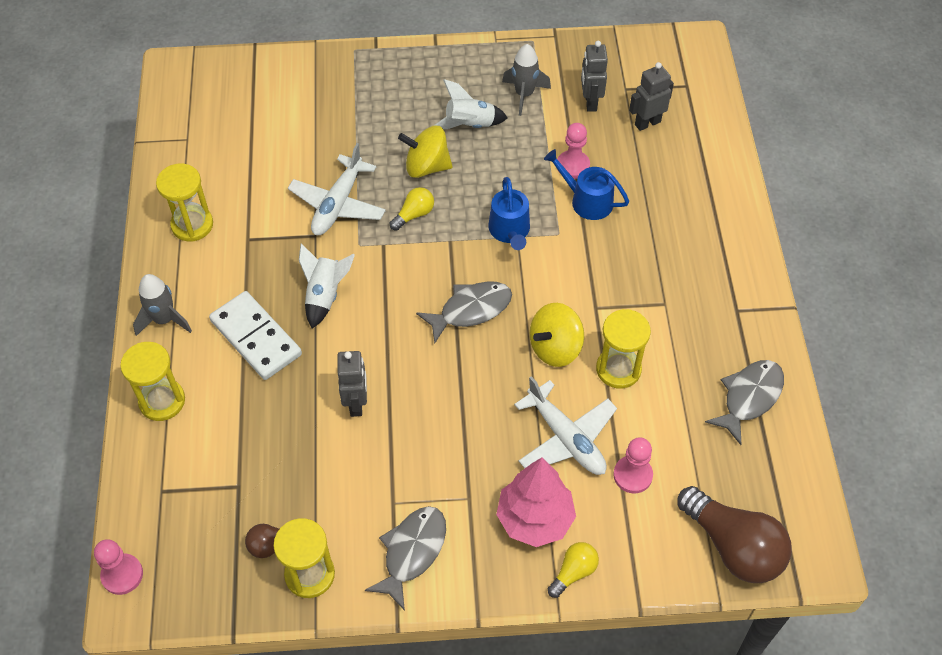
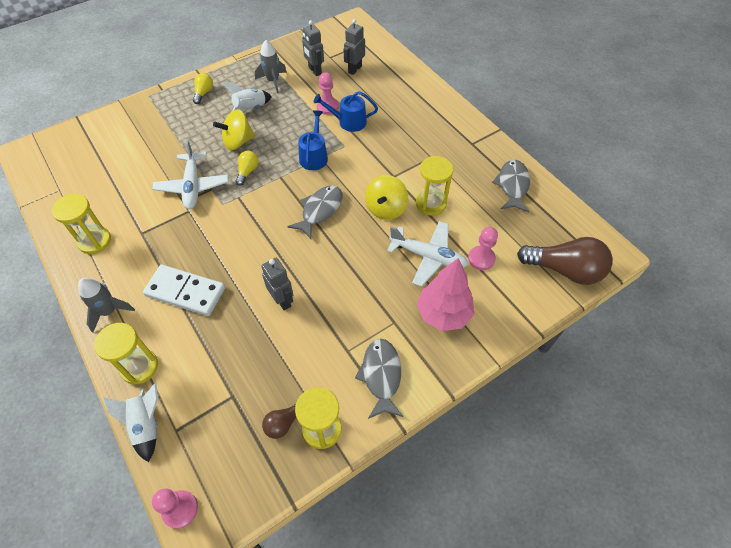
camera: 30 degrees left, 0 degrees up
white rocket [299,243,355,328] -> white rocket moved to [103,383,158,462]
blue watering can [489,177,530,250] -> blue watering can turned 135 degrees counterclockwise [298,110,328,170]
yellow light bulb [548,542,599,598] -> yellow light bulb moved to [193,73,213,104]

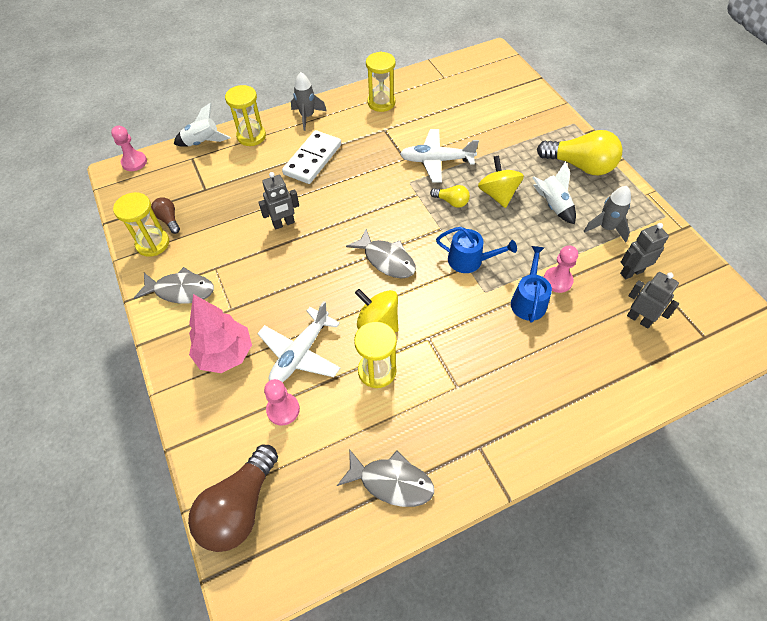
camera: 100 degrees right, 0 degrees up
yellow light bulb [193,73,213,104] -> yellow light bulb [537,130,622,175], size x2.03

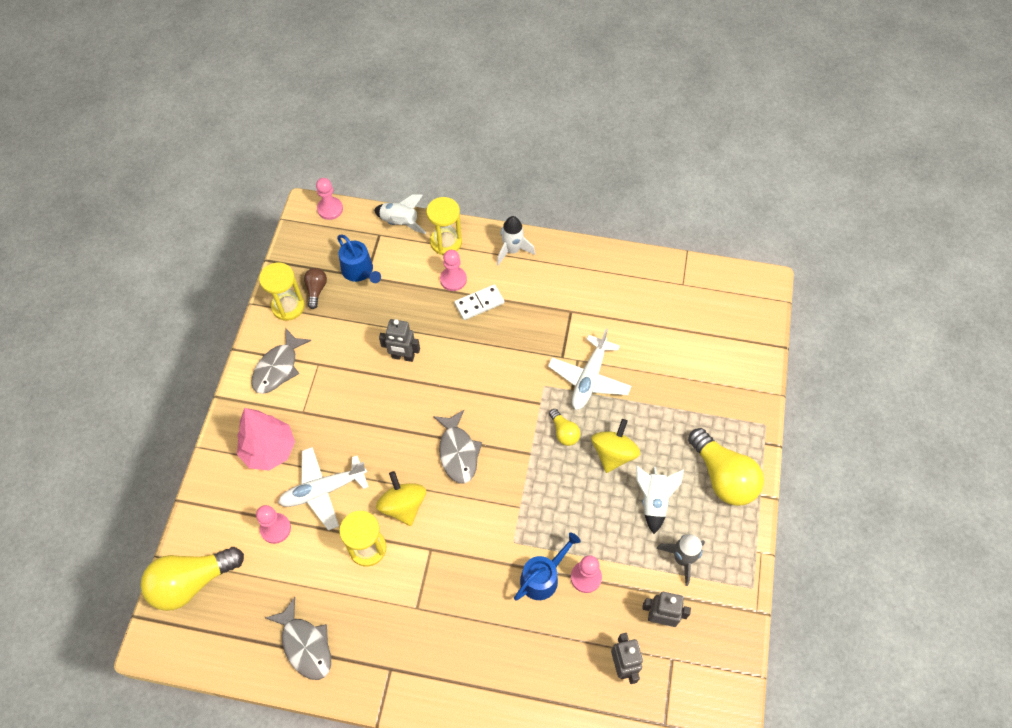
camera: 35 degrees right, 5 degrees up
grey fish [134,267,214,304] -> grey fish turned 75 degrees clockwise [251,328,311,394]
brown light bulb [188,445,278,552] -> yellow light bulb [141,547,244,611]
white domino [282,130,342,184] -> white domino [454,284,504,320], size x0.65
grey rocket [291,72,326,131] -> white rocket [497,216,535,265]
yellow hourglass [366,52,396,112] -> none
white plane [400,129,479,183] -> white plane turned 105 degrees counterclockwise [548,329,631,410]
blue watering can [436,227,517,273] -> blue watering can moved to [337,235,381,283]
none -> pink pawn [440,250,467,291]

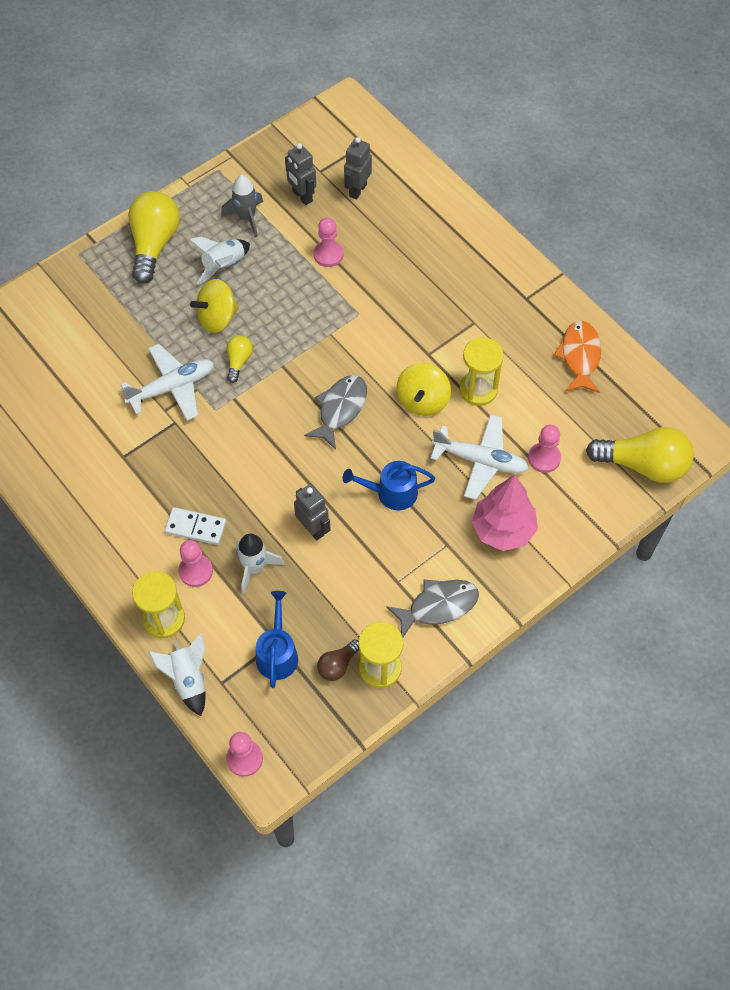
camera: 140 degrees left, 0 degrees up
grey fish [265,597,331,680] -> orange fish [554,321,601,393]
white rocket [497,216,535,265] -> white rocket moved to [236,534,284,594]
blue watering can [514,532,581,601] -> blue watering can moved to [343,461,435,510]

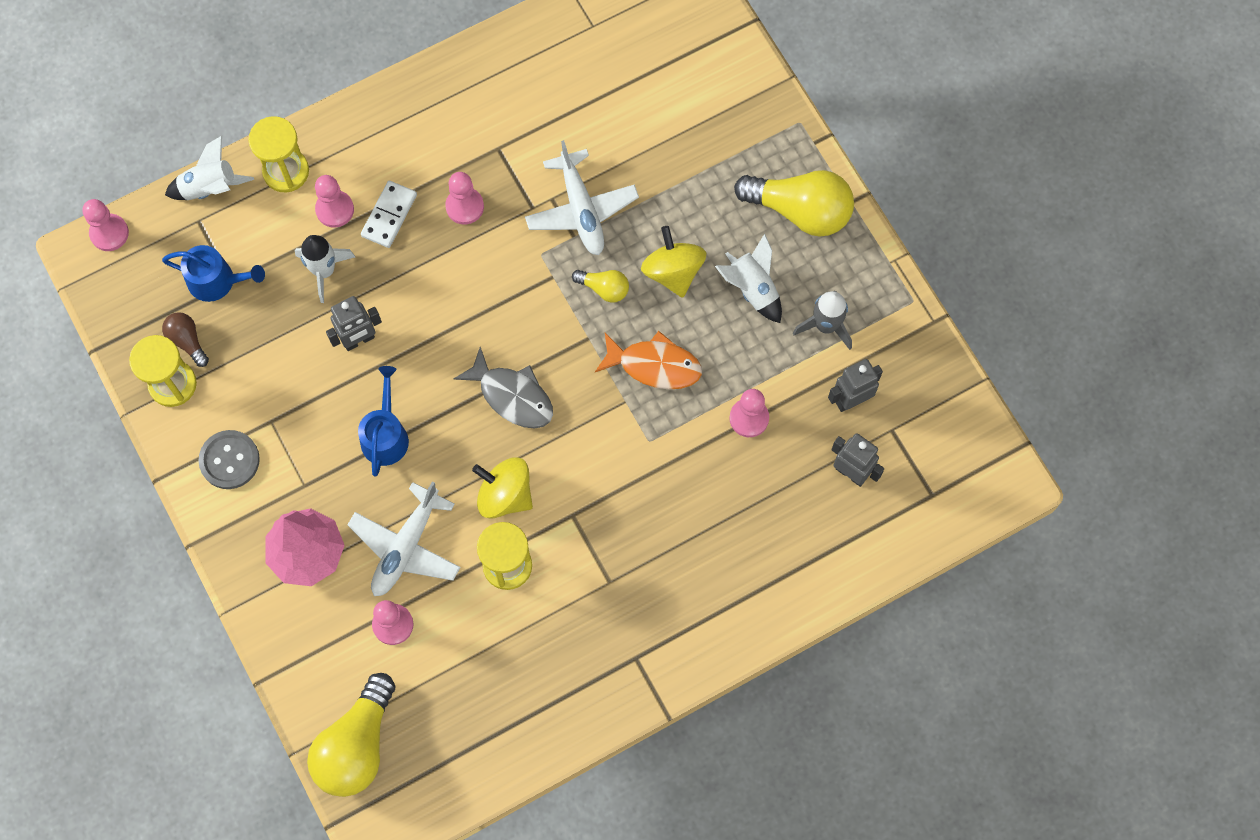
camera: 100 degrees right, 10 degrees up
grey fish [386,579,479,637] -> grey button [198,430,260,489]
orange fish [554,321,601,393] -> orange fish moved to [595,331,702,389]
none -> pink pawn [445,172,484,224]

